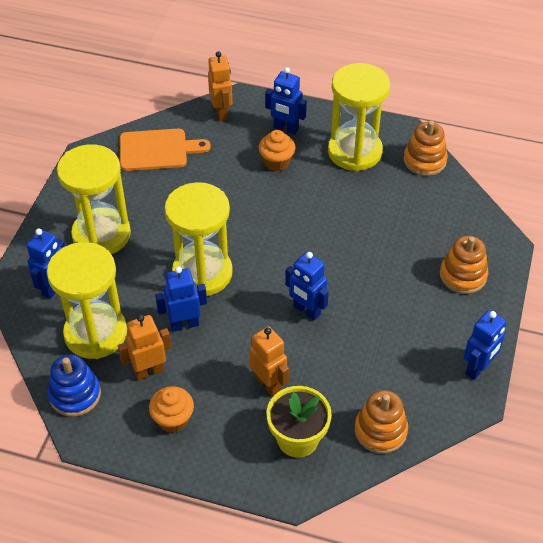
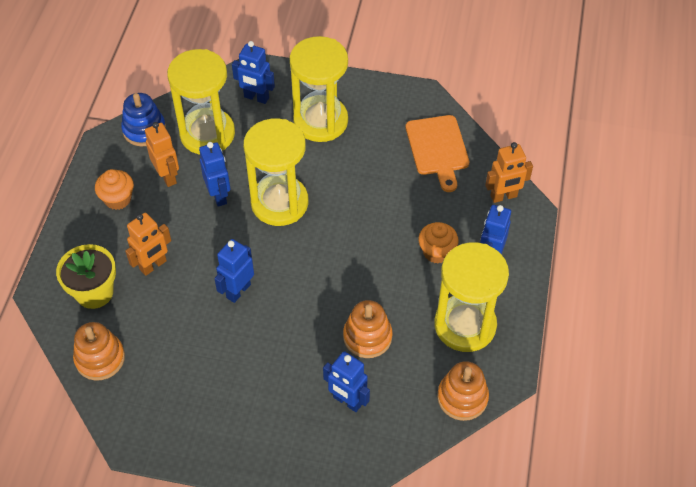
camera: 85 degrees right, 5 degrees up
orange stacking toy [440,236,488,294] -> orange stacking toy moved to [343,300,392,358]
blue robot [463,310,506,380] -> blue robot moved to [323,351,370,412]

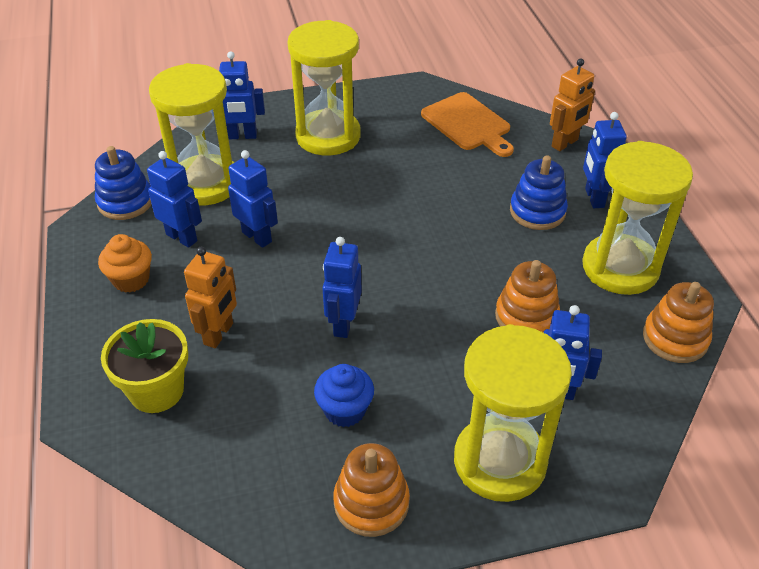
camera: 25 degrees left, 10 degrees down
orange stacking toy [73,322,125,381] -> orange stacking toy moved to [333,443,410,537]
orange robot [145,122,179,187] -> blue robot [147,151,202,248]
yellow hourglass [243,118,308,226] -> yellow hourglass moved to [454,324,572,502]
orange cupcake [418,222,459,264] -> blue stacking toy [510,155,568,230]
none -> blue cupcake [314,364,374,427]

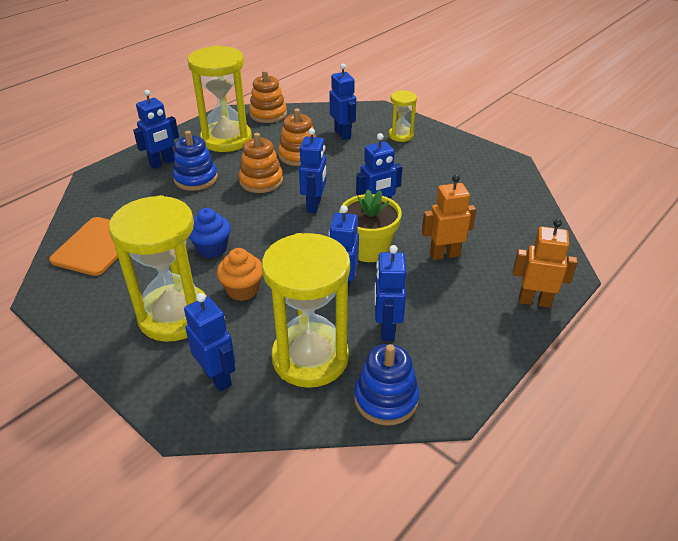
camera: 125 degrees left, 5 degrees down
orange cupcake [98,234,152,293] -> orange cupcake moved to [217,248,263,301]
yellow flower pot [101,319,188,413] -> yellow flower pot moved to [340,189,402,262]
blue cupcake [314,364,374,427] -> blue cupcake moved to [189,208,231,258]
orange stacking toy [333,443,410,537] -> orange stacking toy moved to [239,133,283,193]
yellow hourglass [454,324,572,502] -> yellow hourglass [389,90,417,142], size x0.50
orange robot [550,59,595,151] -> orange robot moved to [513,219,578,308]
none -> blue robot [299,128,327,213]

